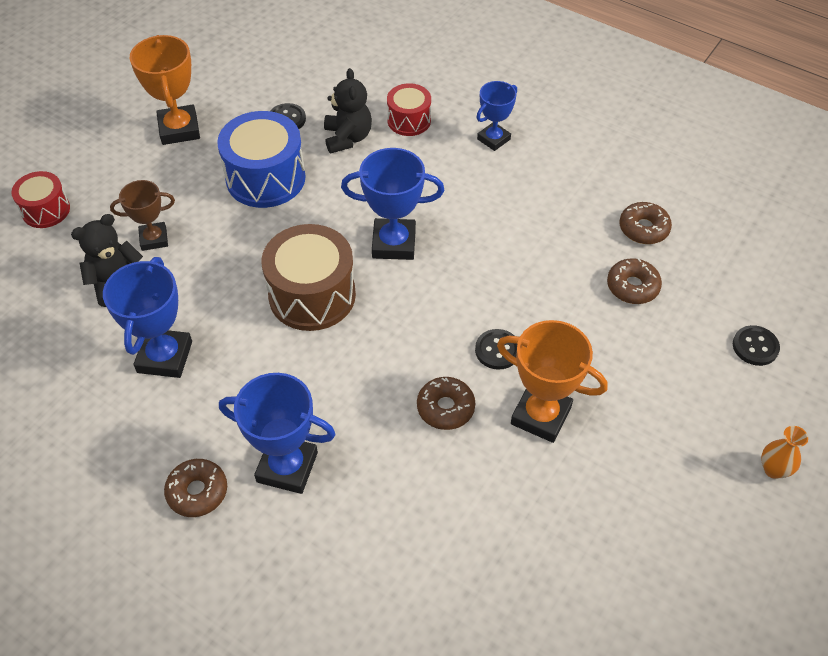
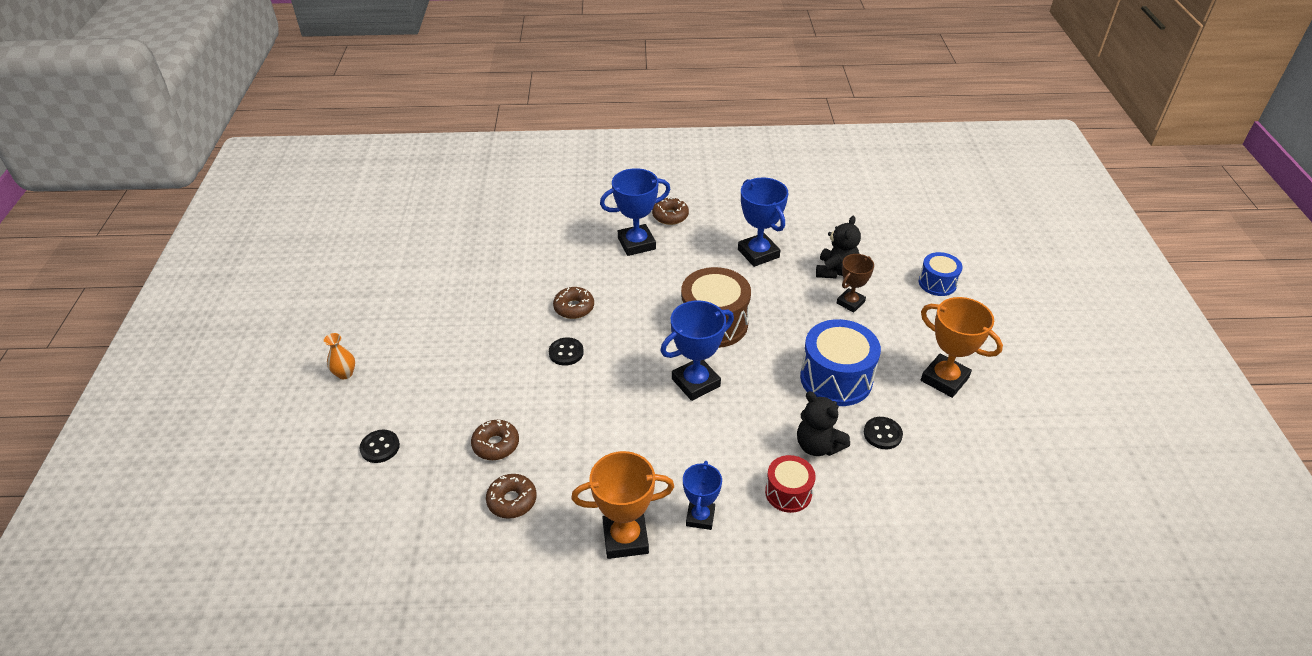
camera: 145 degrees right, 10 degrees down
red drum [11,171,70,228] -> blue drum [919,252,963,296]
orange trophy [497,320,608,443] -> orange trophy moved to [571,451,674,559]

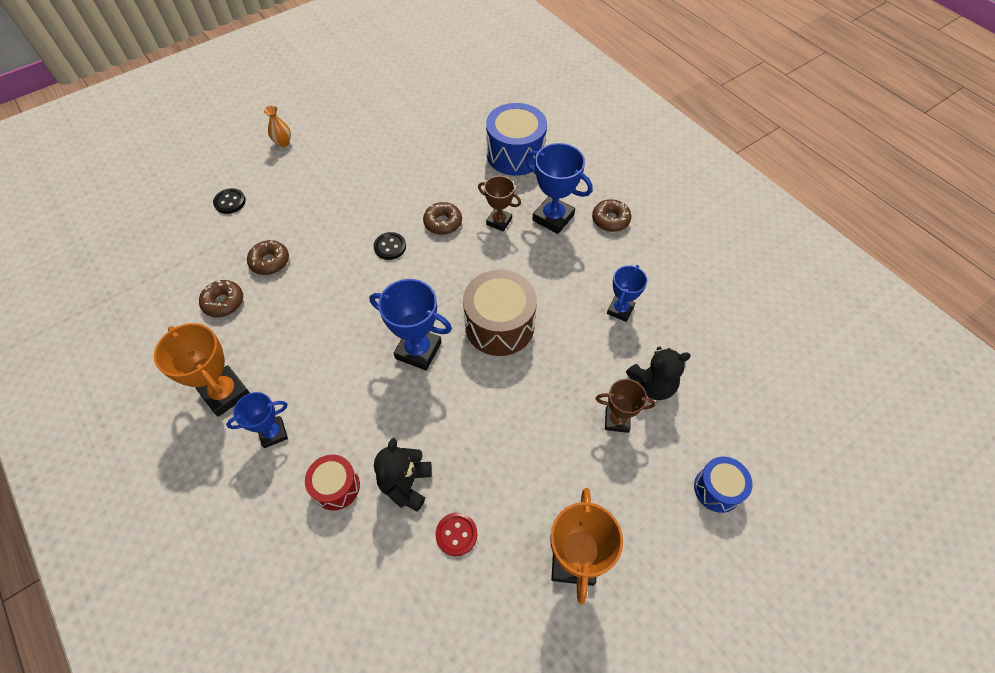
camera: 55 degrees right, 15 degrees up
blue trophy [738,177,788,267] -> blue trophy [607,265,647,322], size x0.63
blue drum [800,319,881,406] -> blue drum moved to [486,103,547,176]
black button [864,417,903,449] -> red button [435,512,477,556]
none -> brown trophy [478,176,521,231]

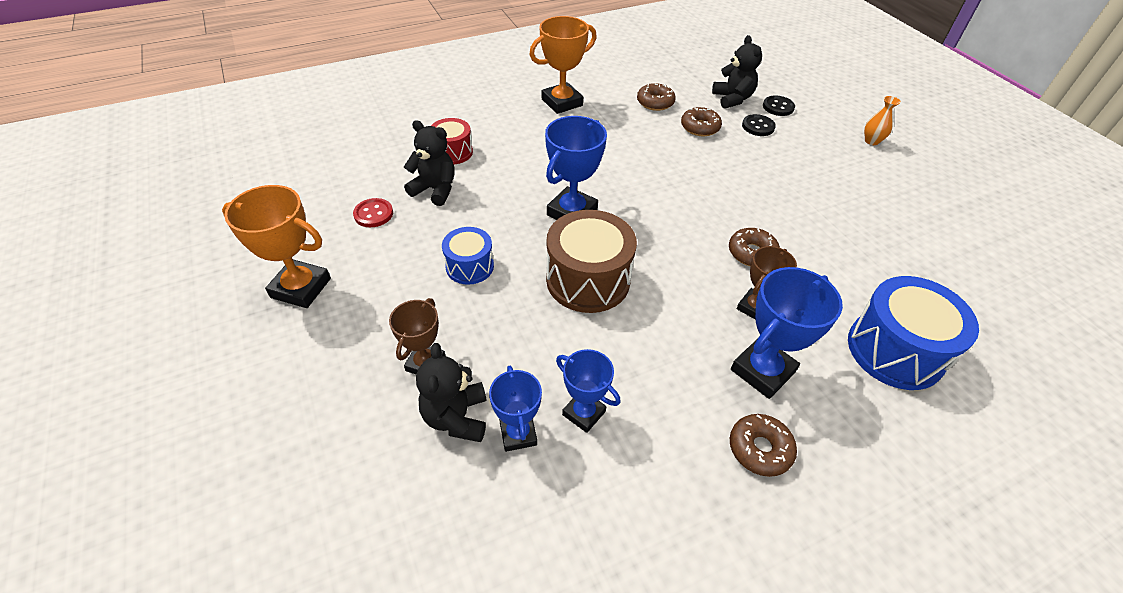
camera: 100 degrees right, 10 degrees down
blue trophy [226,392,288,448] -> blue trophy moved to [489,366,542,452]
black button [374,232,406,260] -> black button moved to [742,114,776,136]
blue drum [694,457,753,513] -> blue drum moved to [442,227,494,285]
none -> black teddy bear [712,35,762,109]

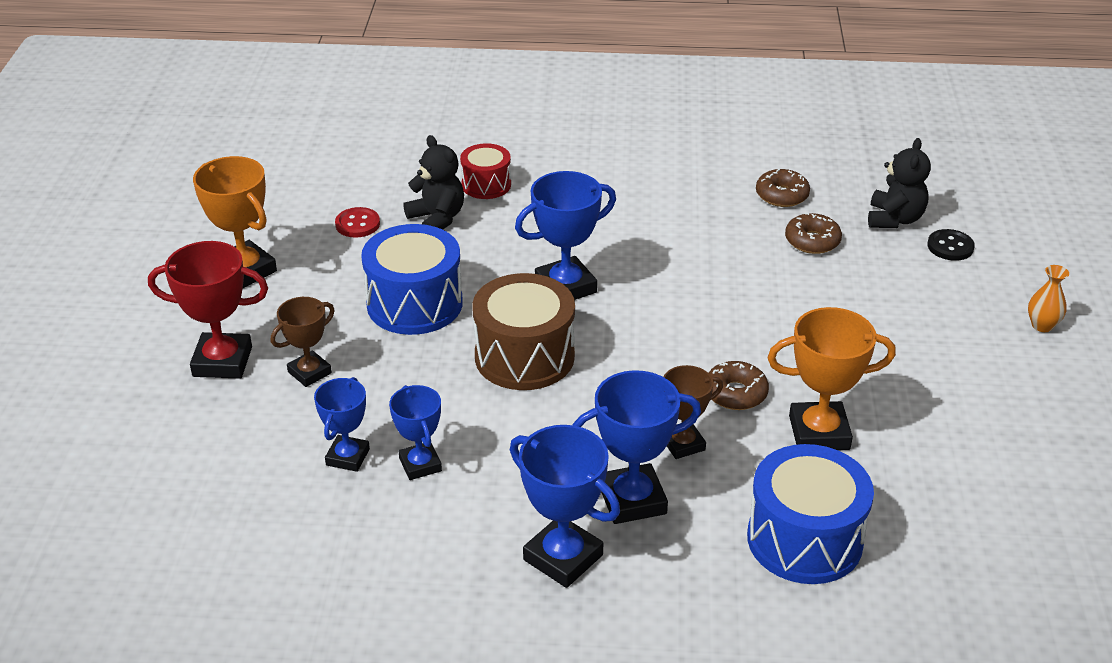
camera: 30 degrees right, 10 degrees down
black teddy bear [416,343,487,442] -> none
blue drum [442,227,494,285] -> blue drum [361,224,463,335], size x1.73
orange trophy [529,16,597,114] -> orange trophy moved to [767,307,896,450]
brown donut [730,414,797,477] -> blue trophy [510,425,620,588]
black button [742,114,776,136] -> none
none -> red trophy [148,241,268,379]

